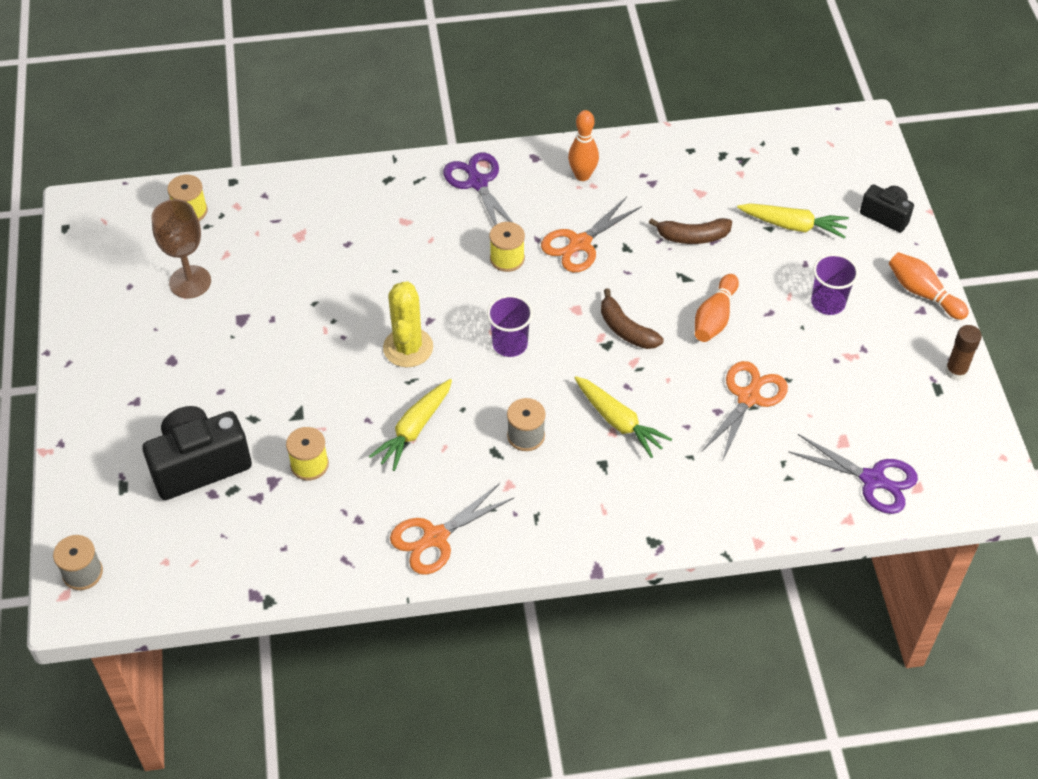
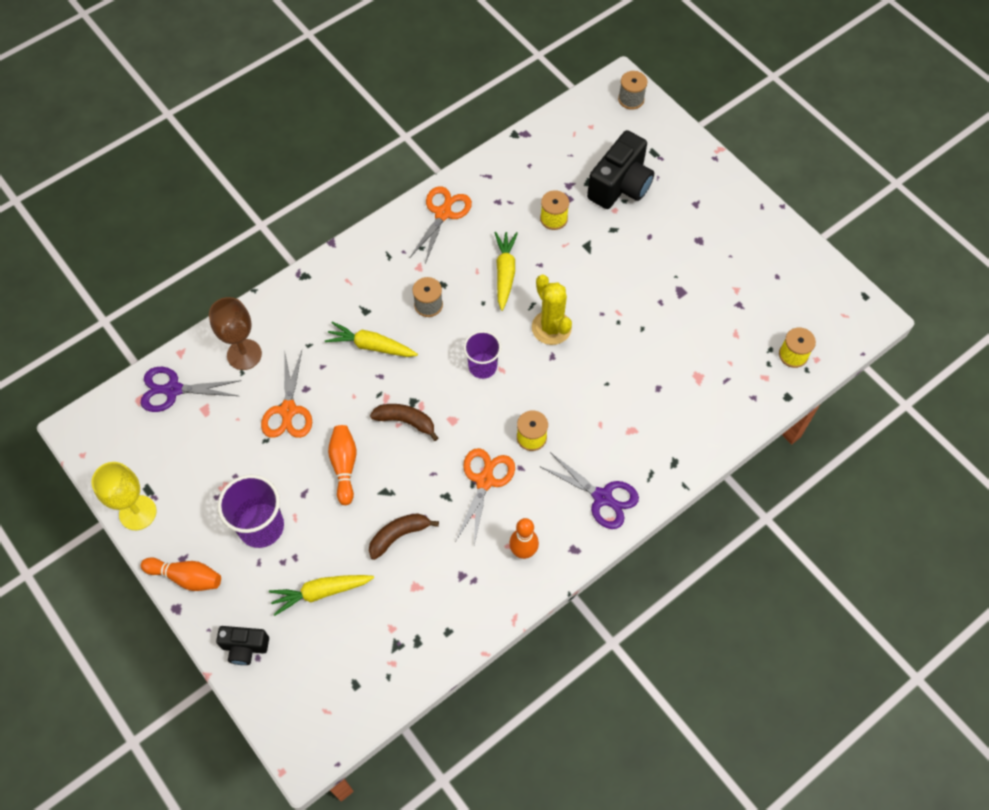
camera: 150 degrees right, 10 degrees up
brown goblet [151,199,211,298] -> brown goblet moved to [209,297,262,370]
purple cup [811,254,859,315] -> purple cup [217,474,284,548], size x1.51
brown glue stick [945,325,982,381] -> yellow goblet [92,462,157,530]

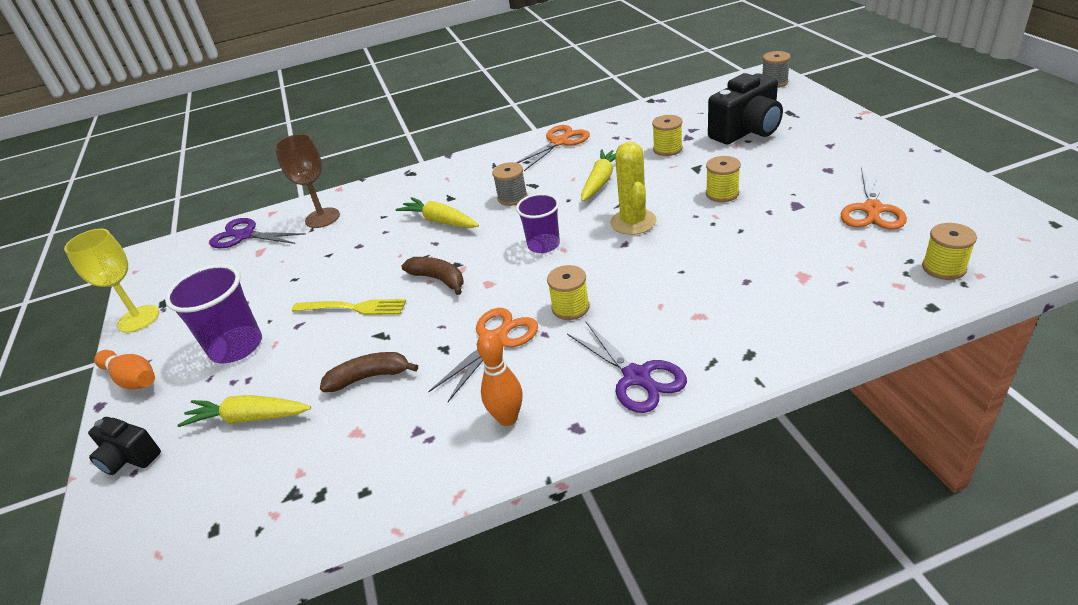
camera: 25 degrees right, 25 degrees down
orange scissors [261,350,312,438] -> orange scissors moved to [841,167,907,230]
orange bowling pin [328,425,356,505] -> yellow fork [292,299,406,315]
none -> yellow spool [706,156,741,202]

